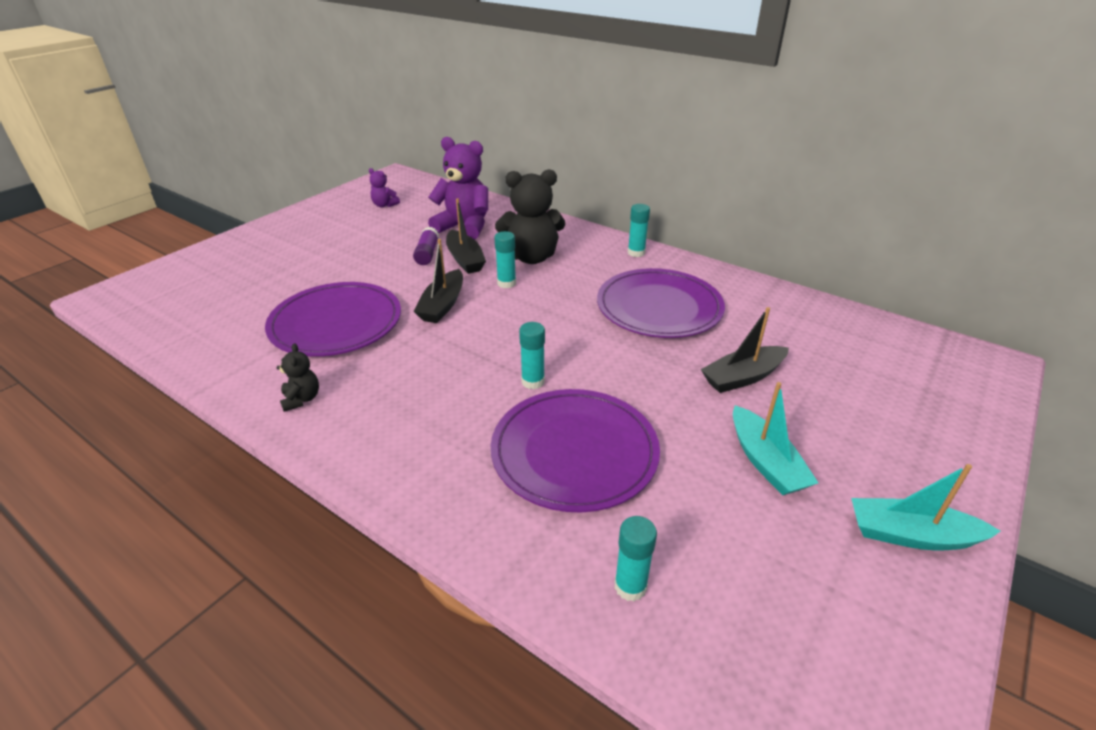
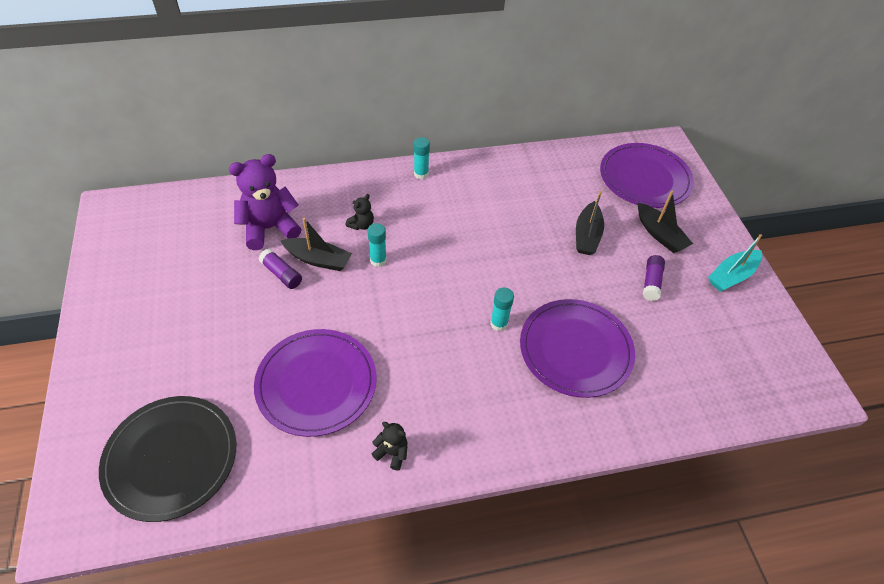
camera: 50 degrees left, 15 degrees up
purple teddy bear [369,168,400,207] -> none
black boat [414,239,463,323] -> black boat moved to [638,191,693,253]
black teddy bear [495,169,565,264] -> black teddy bear [345,194,374,230], size x0.47
purple plate [597,268,725,338] -> purple plate moved to [600,143,694,208]
turquoise glue stick [615,516,657,601] -> none
turquoise boat [733,382,818,495] -> purple glue stick [643,255,665,301]
none -> black plate [99,396,236,522]

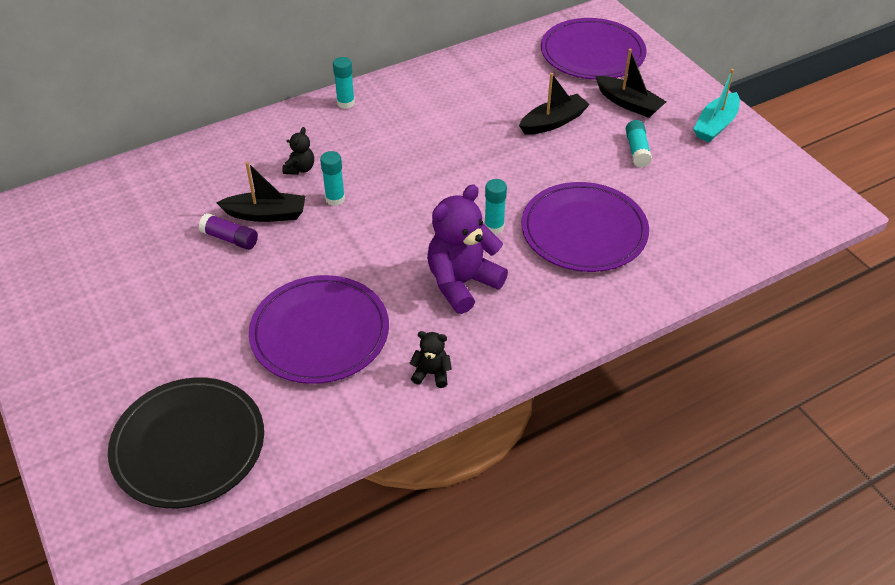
camera: 15 degrees left, 5 degrees down
purple teddy bear [229,154,301,250] -> purple teddy bear moved to [427,185,508,314]
black boat [576,191,604,255] -> black boat turned 120 degrees counterclockwise [519,73,590,135]
purple glue stick [643,255,665,301] -> turquoise glue stick [626,120,652,167]

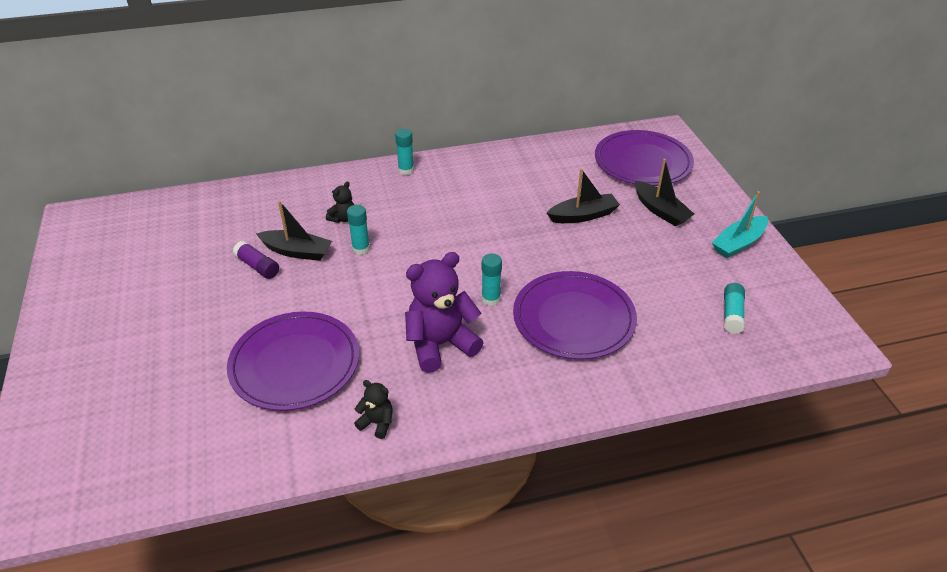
camera: 15 degrees right, 5 degrees down
black plate [108,377,264,508] -> none
turquoise glue stick [626,120,652,167] -> turquoise glue stick moved to [724,283,745,334]

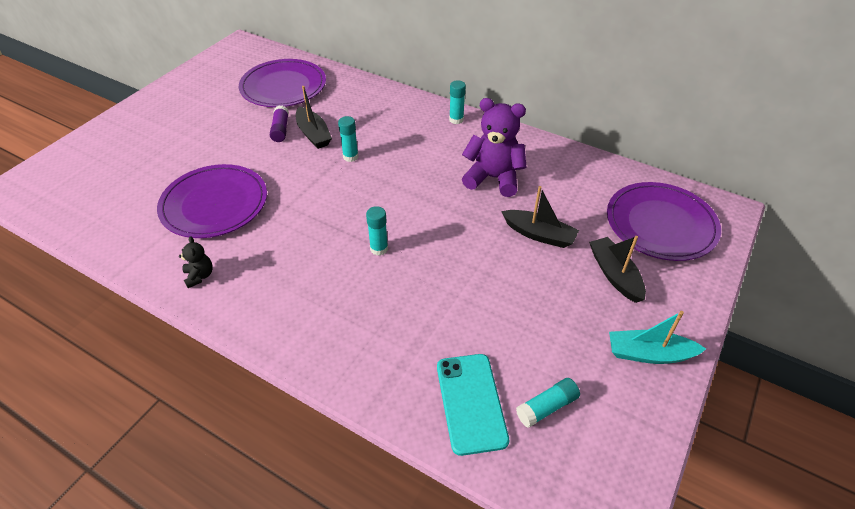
camera: 45 degrees right, 5 degrees up
black teddy bear [326,181,354,223] -> none
purple teddy bear [405,252,484,373] -> purple teddy bear moved to [462,98,527,197]
purple plate [513,271,637,360] -> purple plate moved to [239,59,326,107]
black boat [635,159,694,226] -> black boat turned 150 degrees clockwise [589,236,646,303]
none -> turquoise phone [437,354,509,456]

